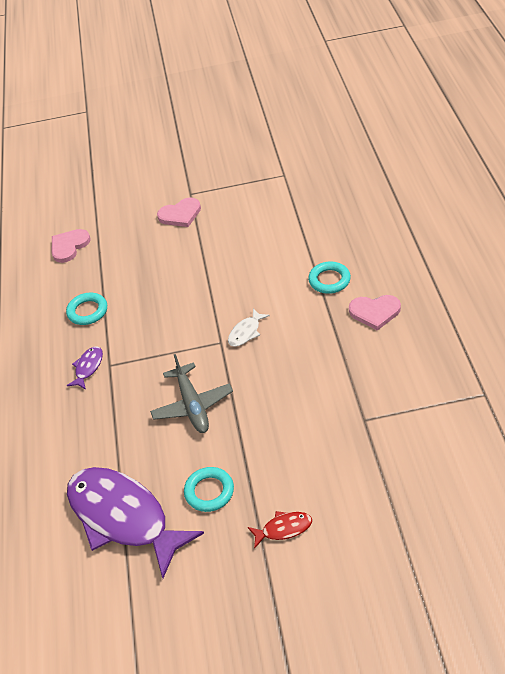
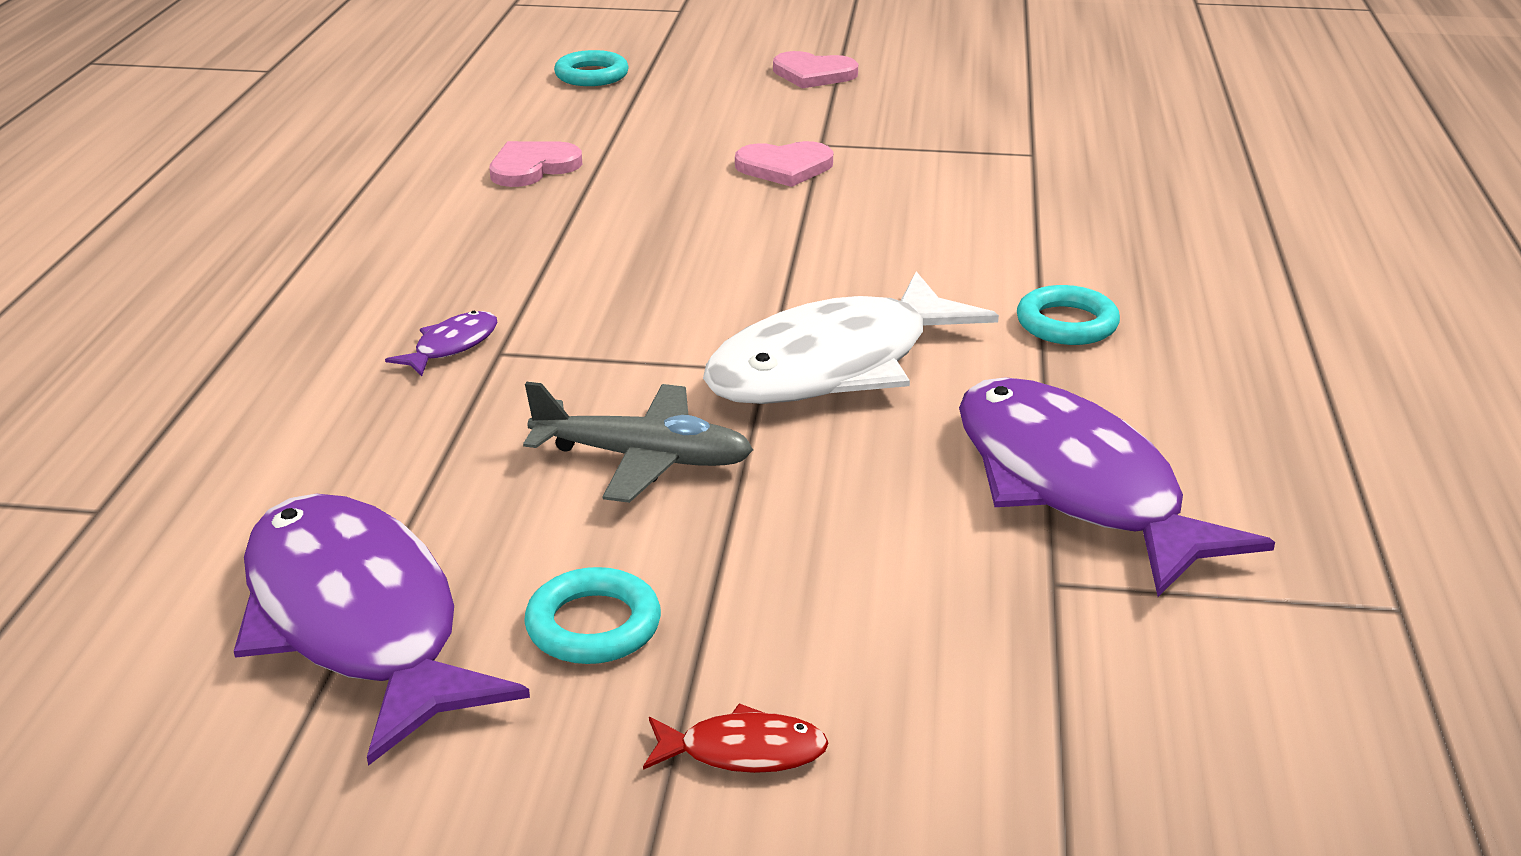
camera: 10 degrees right, 15 degrees down
turquoise ring [66,293,107,325] -> turquoise ring moved to [554,50,629,86]
grey plane [150,354,233,433] -> grey plane turned 75 degrees counterclockwise [523,382,753,503]
white fish [228,308,270,347] -> white fish [703,271,999,404], size x2.49
pink heart [349,295,401,331] -> pink heart moved to [773,51,858,88]
none -> purple fish [959,377,1275,597]

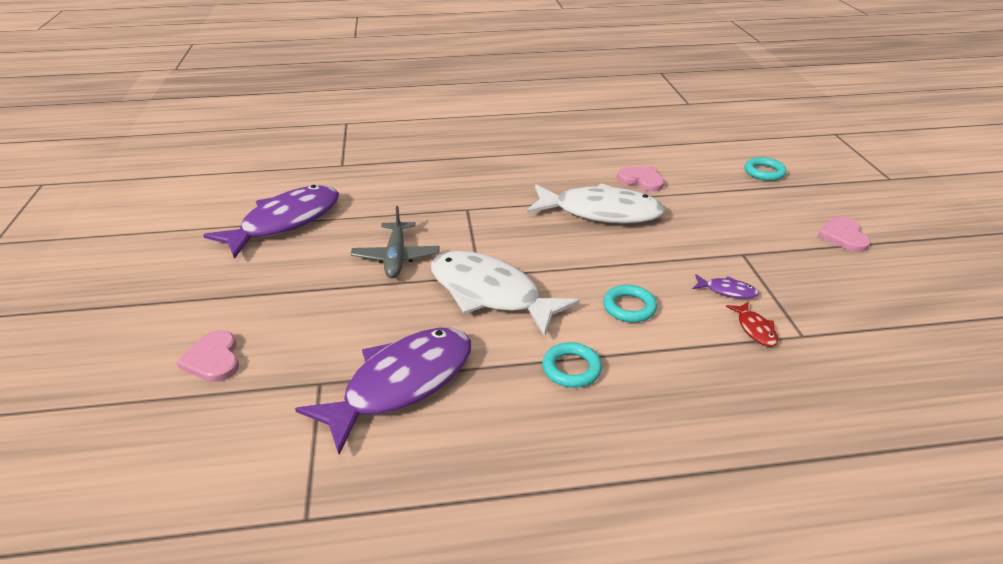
camera: 75 degrees right, 5 degrees up
purple fish [385,311,497,376] -> purple fish moved to [693,274,759,299]
turquoise ring [524,567,661,664] -> turquoise ring moved to [603,285,657,323]
red fish [643,703,828,773] -> red fish moved to [726,302,778,347]
pink heart [735,141,833,187] -> pink heart moved to [176,330,239,382]
none -> white fish [527,183,665,224]

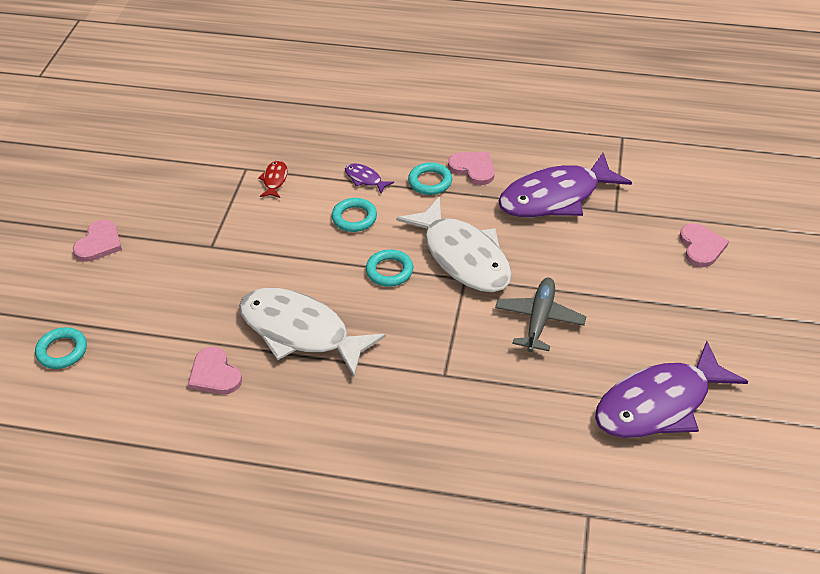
camera: 160 degrees left, 10 degrees up
purple fish [693,274,759,299] -> purple fish moved to [345,163,394,194]
none -> turquoise ring [366,249,413,287]
none -> pink heart [448,152,495,185]

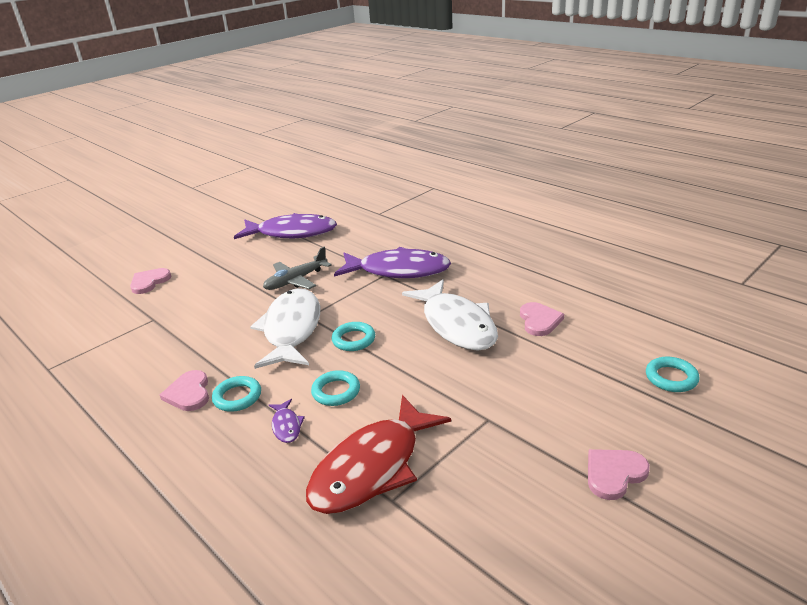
camera: 145 degrees left, 15 degrees down
red fish [258,160,287,198] -> red fish [306,395,451,514], size x2.49
purple fish [498,153,632,217] -> purple fish moved to [334,247,451,278]

